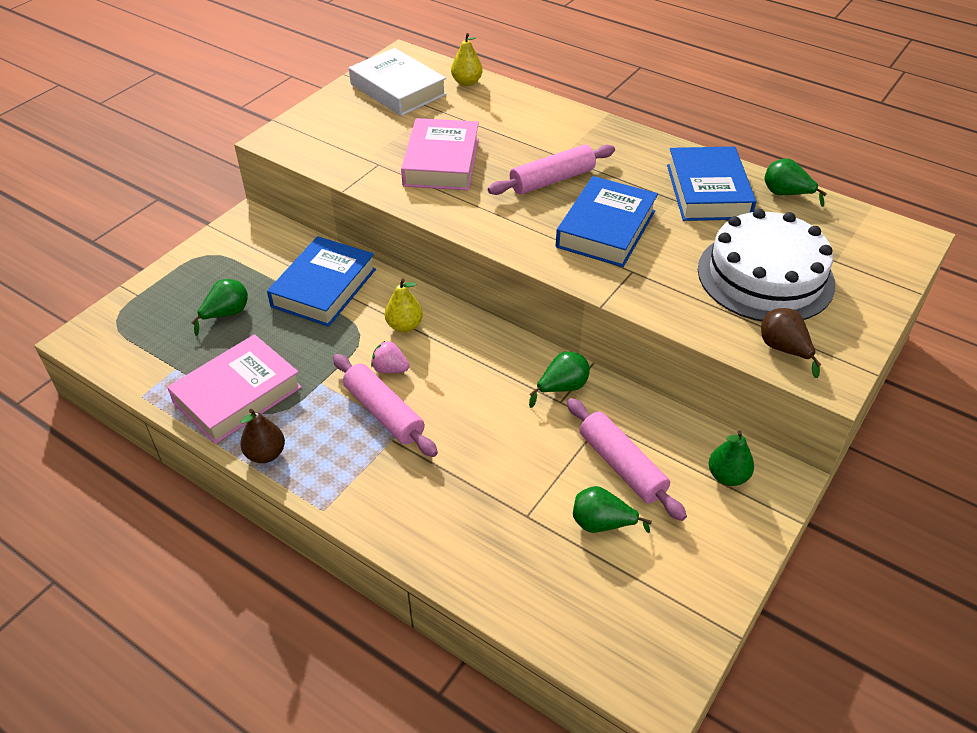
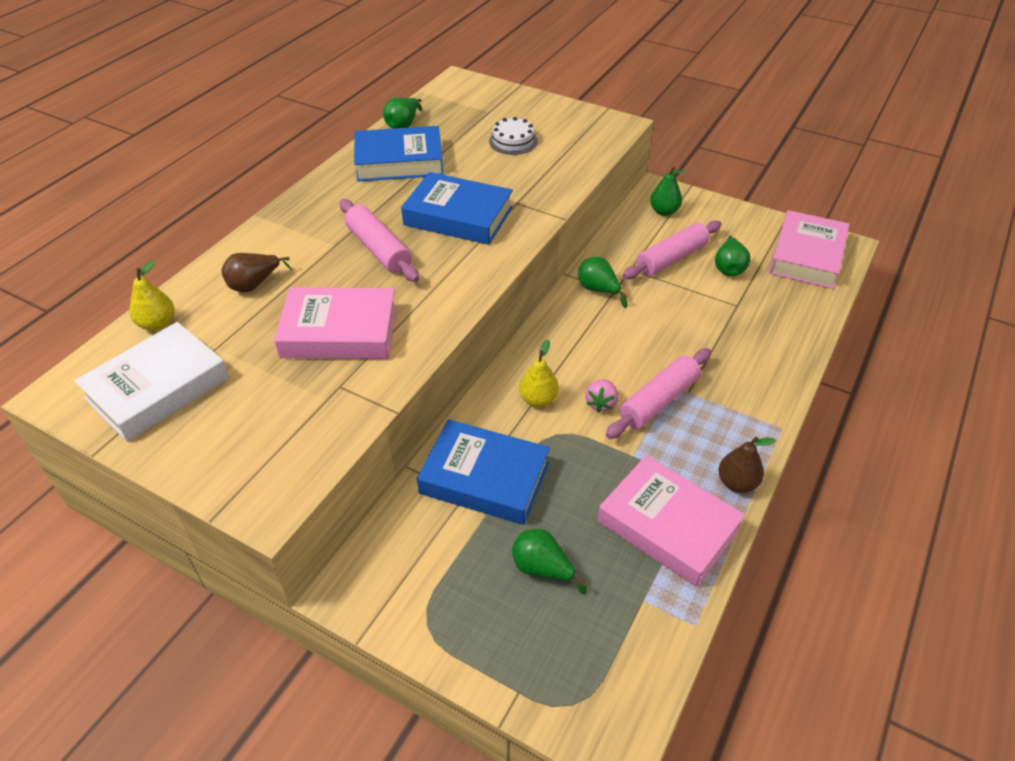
camera: 95 degrees left, 0 degrees up
white cake [698,209,835,321] -> white cake [489,117,538,155], size x0.46
brown pear [761,308,821,378] -> brown pear moved to [221,253,292,292]
none -> pink book [769,210,850,289]

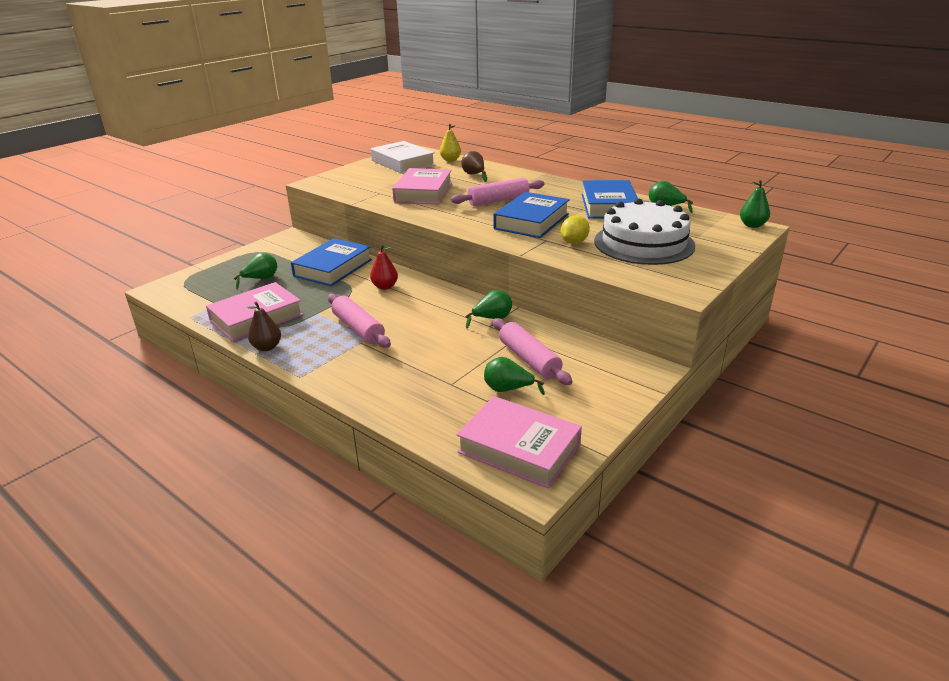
camera: 100 degrees right, 15 degrees down
white cake [489,117,538,155] -> white cake [594,198,695,265], size x2.20
yellow pear [519,340,559,407] -> red pear [370,245,398,290]
pink strawberry [585,379,619,413] -> none
green pear [650,166,685,216] -> green pear moved to [740,180,770,228]
none -> yellow lemon [561,215,590,244]

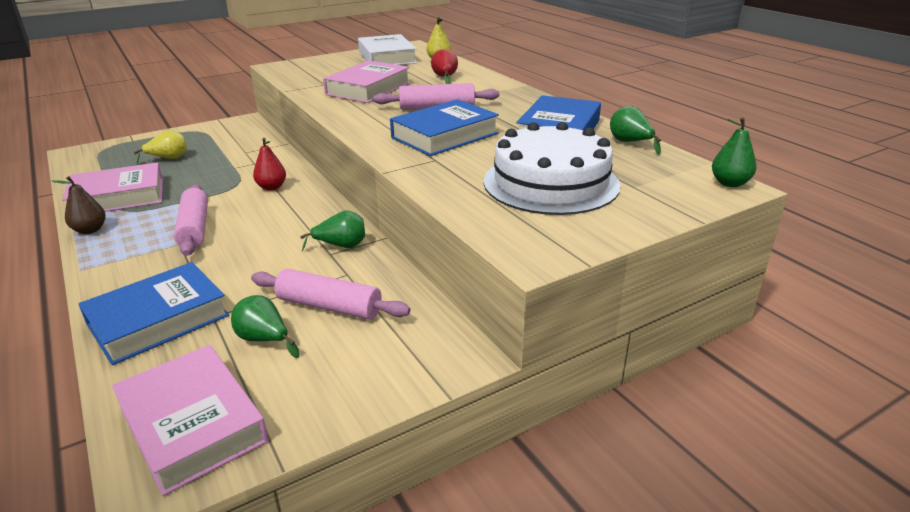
camera: 20 degrees right, 0 degrees up
green pear [234,253,277,289] -> yellow pear [134,130,187,164]
blue book [291,238,372,286] -> blue book moved to [78,262,229,365]
brown pear [461,151,487,182] -> red pear [431,49,458,84]
pink rolling pin [493,318,573,385] -> pink rolling pin turned 60 degrees counterclockwise [251,268,410,320]
yellow lemon [561,215,590,244] -> none

